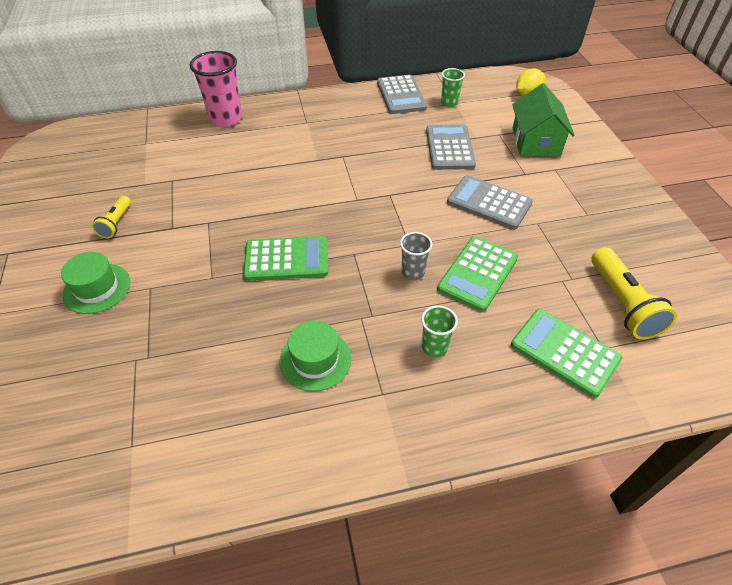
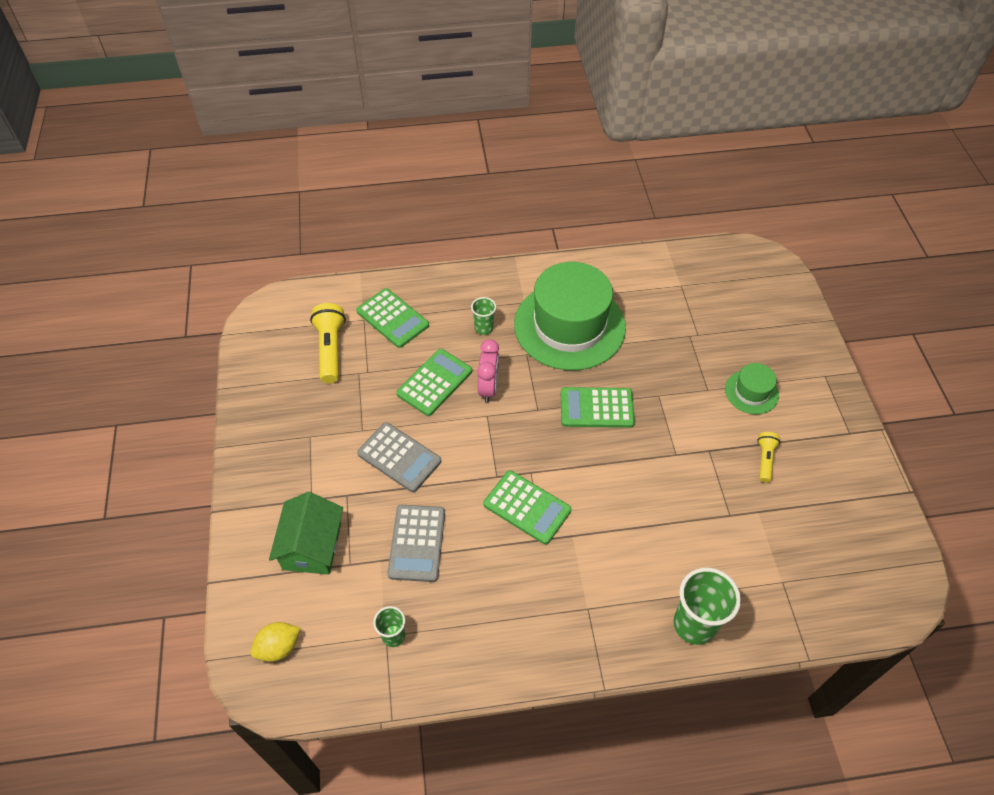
camera: 175 degrees left, 5 degrees up
pink cup [190,51,242,127] -> green cup [674,568,741,645]
green hat [279,321,351,392] -> green hat [514,262,626,370], size x2.21
grey calculator [377,75,427,114] -> none
grey cup [400,232,432,280] -> pink clock [477,339,499,402]
none -> green calculator [484,470,571,545]

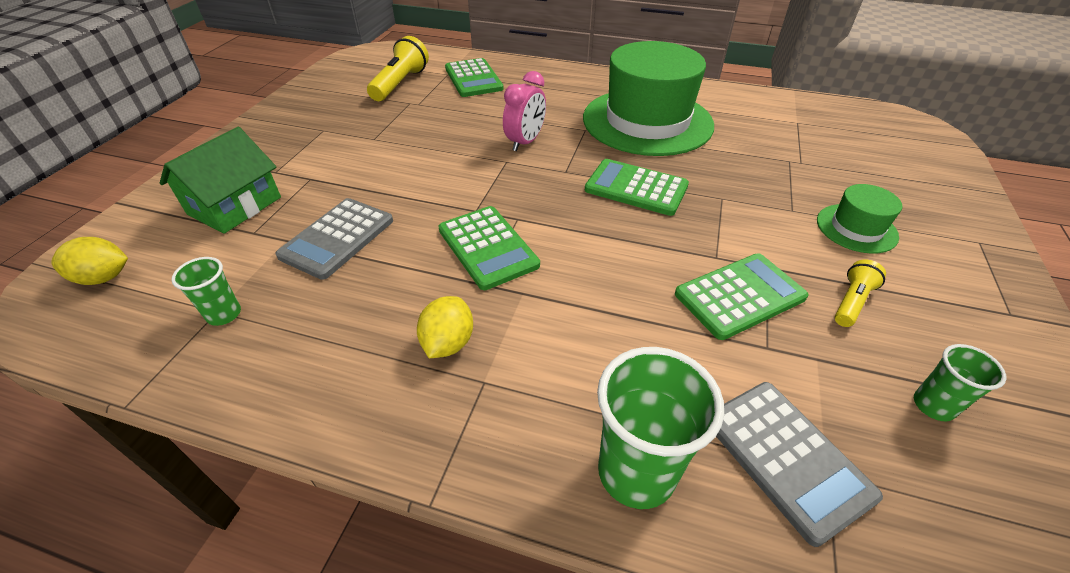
camera: 25 degrees right, 10 degrees down
grey calculator [357,422,441,492] -> grey calculator moved to [716,382,883,547]
green calculator [396,349,472,416] -> green calculator moved to [675,253,809,340]
green cup [471,297,496,335] -> green cup moved to [914,344,1007,421]
none -> yellow lemon [417,296,473,358]

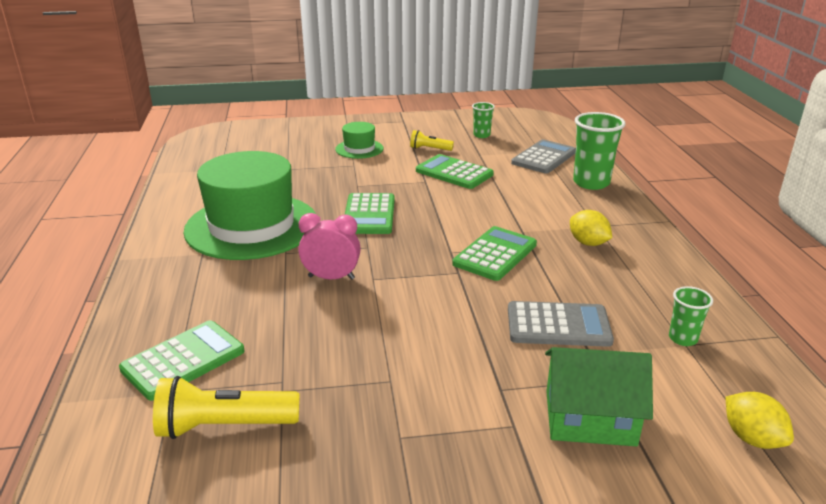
camera: 115 degrees left, 15 degrees down
yellow lemon [417,296,473,358] -> yellow lemon turned 60 degrees clockwise [570,210,612,246]

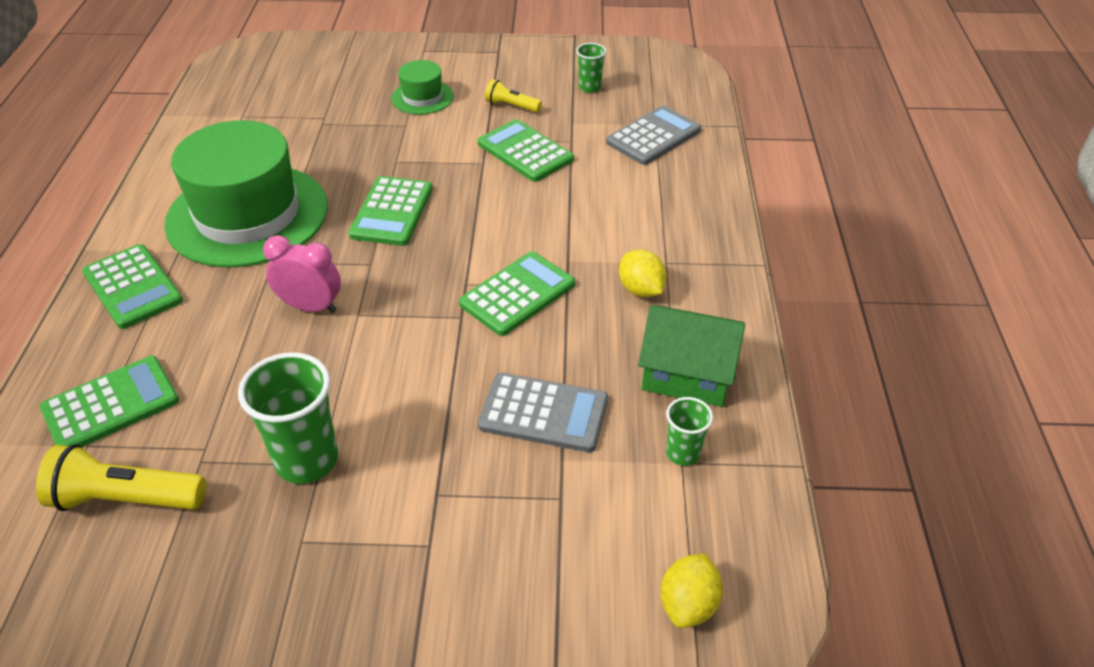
camera: 10 degrees right, 15 degrees up
green house [545,347,653,446] -> green house moved to [638,305,745,407]
green cup [573,112,626,190] -> green cup moved to [238,352,338,484]
yellow lemon [726,392,794,449] -> yellow lemon turned 45 degrees clockwise [661,553,723,628]
none -> green calculator [82,244,183,329]

